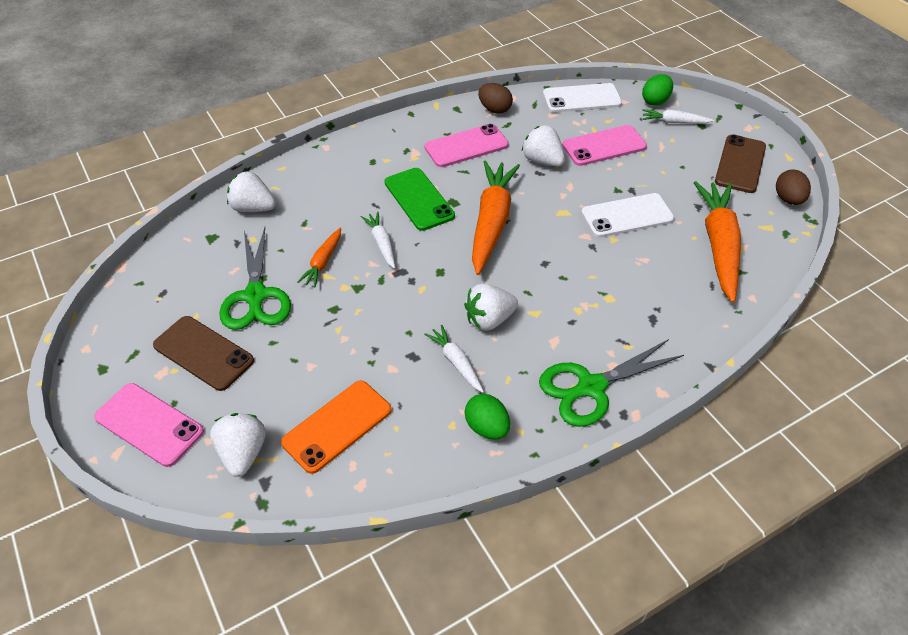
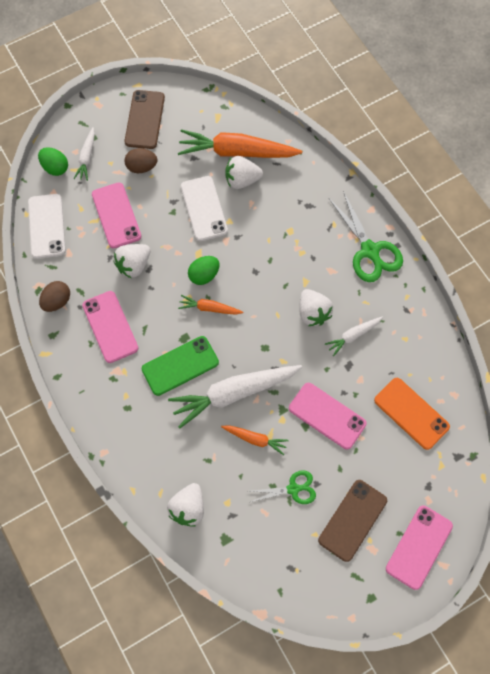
camera: 90 degrees left, 20 degrees up
white strawberry [210,413,266,477] -> white strawberry moved to [225,156,263,189]
green scissors [219,227,291,330] -> green scissors [250,470,316,504], size x0.60
white carrot [361,212,395,269] -> white carrot [168,365,302,429], size x2.03
green egg [465,394,510,440] -> green egg moved to [188,256,220,285]
orange carrot [472,160,520,275] -> orange carrot [178,295,243,315], size x0.49
brown phone [715,135,766,193] -> brown phone turned 75 degrees clockwise [125,90,165,149]
brown egg [776,169,811,205] -> brown egg moved to [125,148,157,173]
none -> pink phone [289,383,367,450]

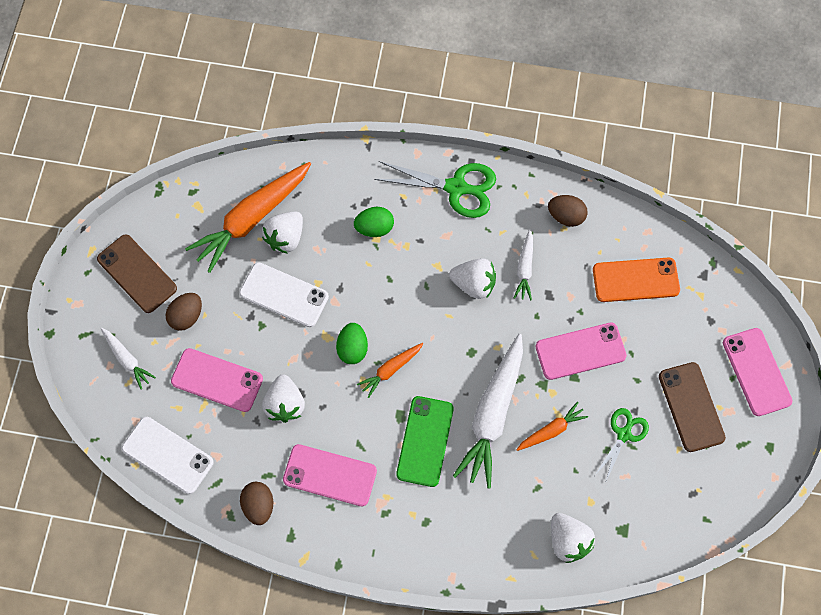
camera: 50 degrees left, 0 degrees up
green egg [38,147,68,176] -> green egg moved to [354,207,394,237]
none -> brown egg [548,195,588,227]

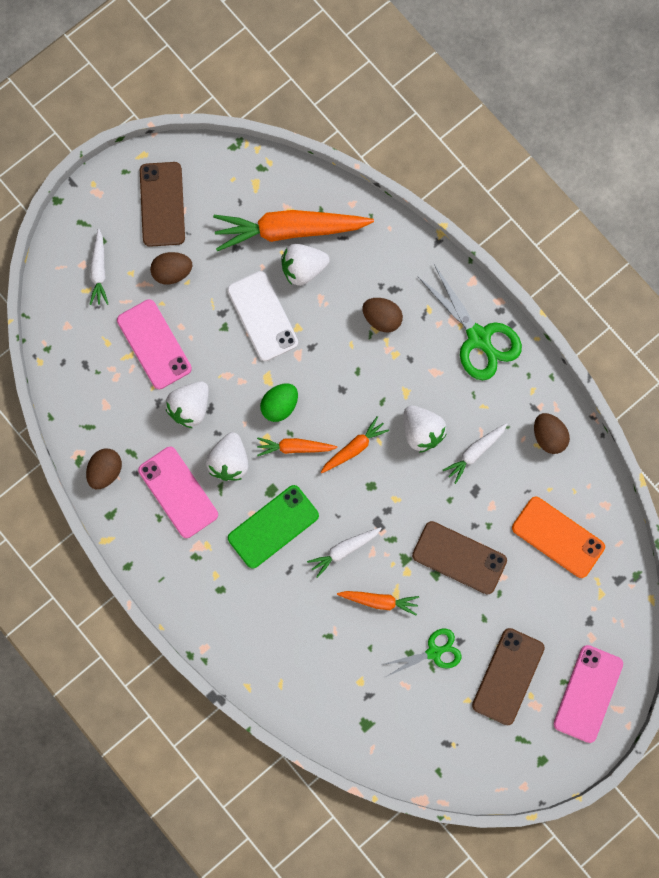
camera: 40 degrees right, 10 degrees up
white phone [122,417,214,494] -> none
green egg [354,207,394,237] -> brown egg [362,298,403,332]
white carrot [453,334,523,489] -> white carrot [307,527,382,578], size x0.49
pink phone [535,322,627,380] -> brown phone [412,521,507,595]
white strawberry [551,513,595,563] -> white strawberry moved to [206,432,249,481]
none -> orange carrot [321,416,389,473]

